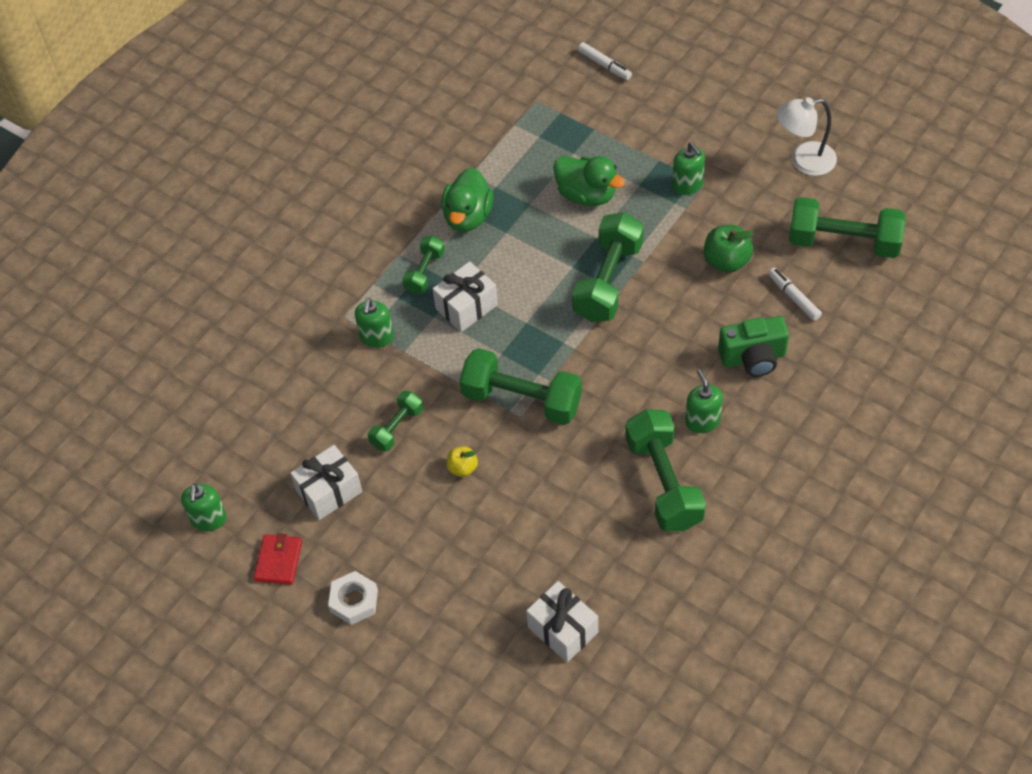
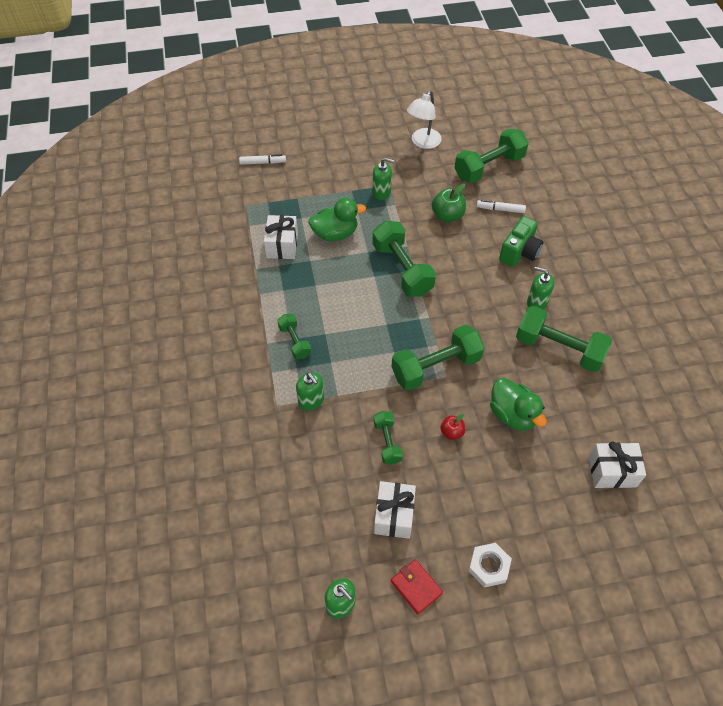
camera: 50 degrees left, 0 degrees up
white gift [433,261,498,332] -> white gift moved to [264,215,298,259]
green duck [441,168,493,232] -> green duck moved to [490,378,547,431]
yellow apple [446,446,478,477] -> red apple [440,414,465,440]

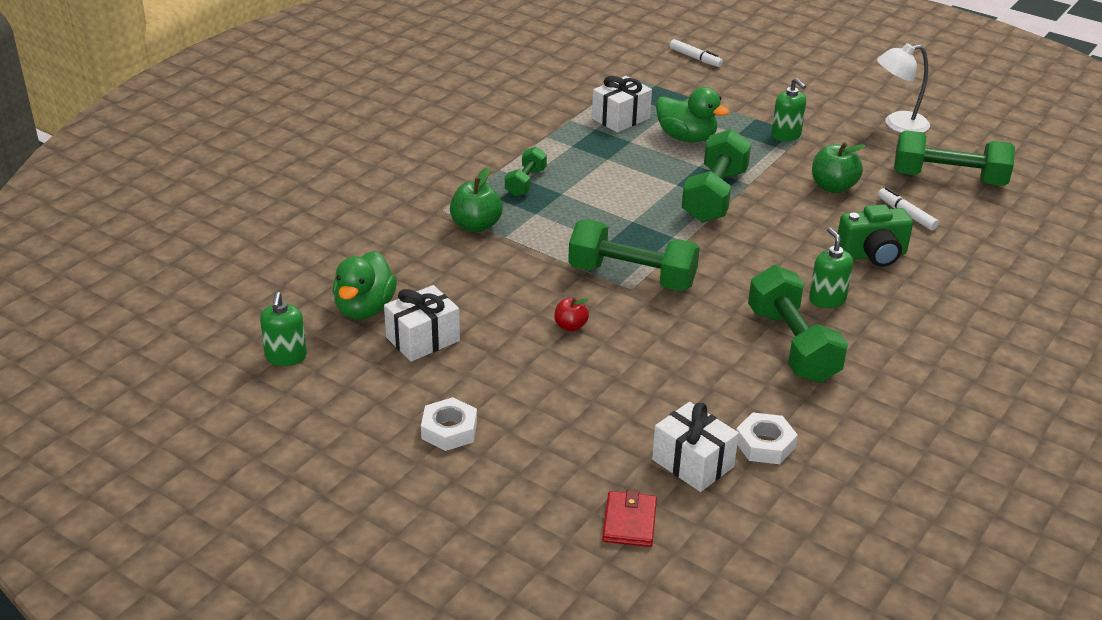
camera: 45 degrees right, 20 degrees down
green soap dispenser [296,372,324,411] -> green apple [450,168,503,233]
green dumbbell [373,411,403,465] -> none
red wallet [391,559,443,614] -> red wallet moved to [602,490,657,547]
green duck [490,378,547,431] -> green duck moved to [332,251,397,319]
none -> white nut [736,412,798,464]

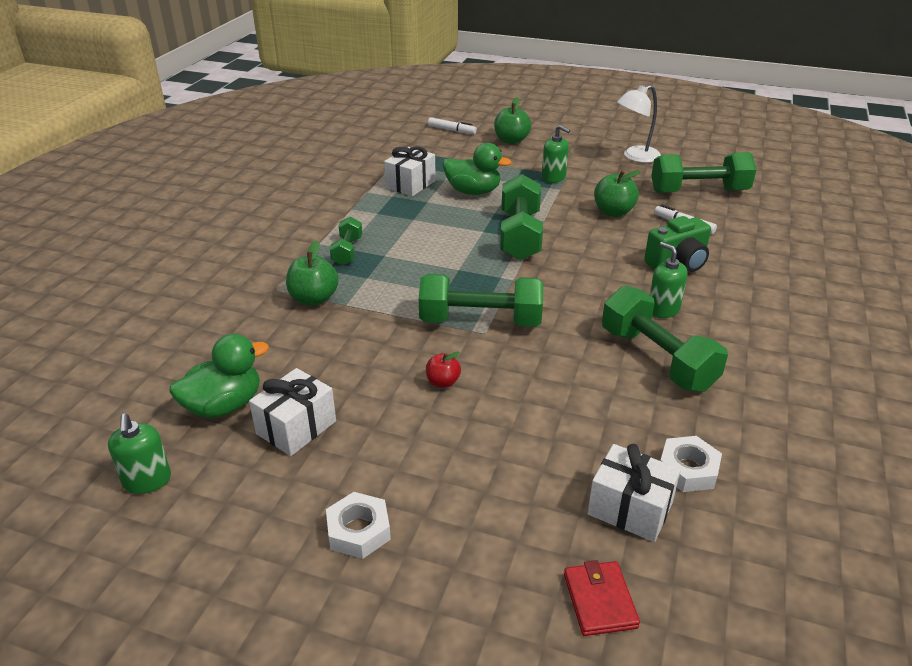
camera: 15 degrees left, 0 degrees up
green duck [332,251,397,319] -> green duck turned 120 degrees counterclockwise [169,334,269,418]
none -> green apple [494,97,531,144]

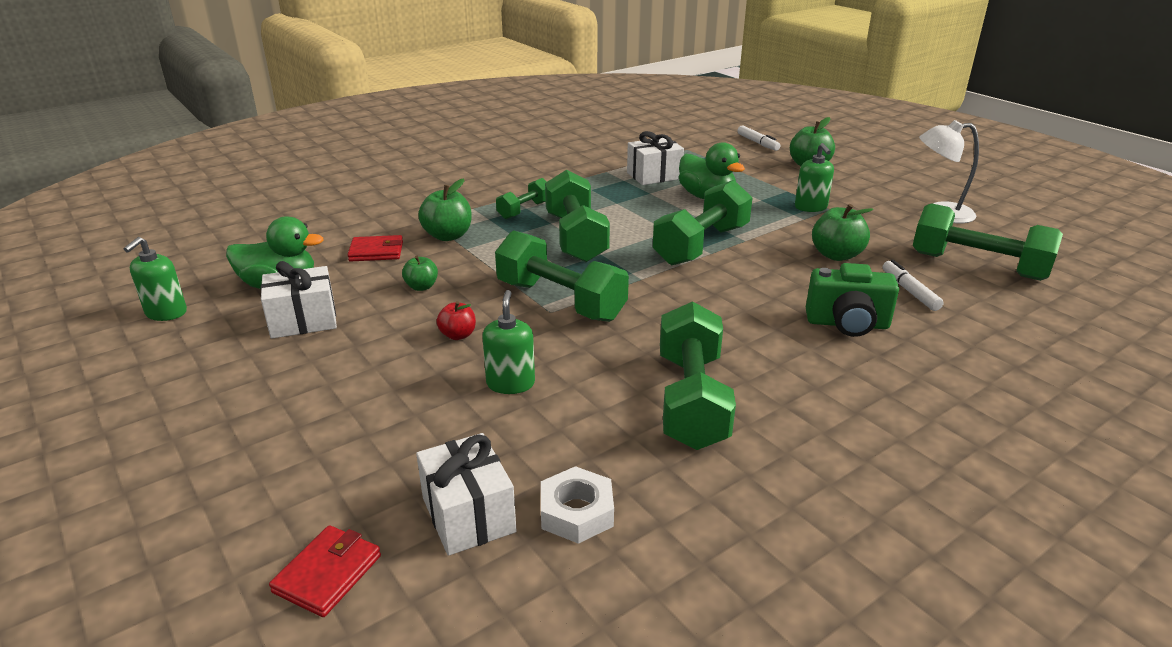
camera: 35 degrees right, 5 degrees down
white nut [326,492,391,559] -> none
green soap dispenser [650,242,688,318] -> green soap dispenser moved to [482,290,535,394]
none -> red wallet [347,235,403,262]
none -> green apple [402,256,438,291]
none -> green dumbbell [545,170,610,262]

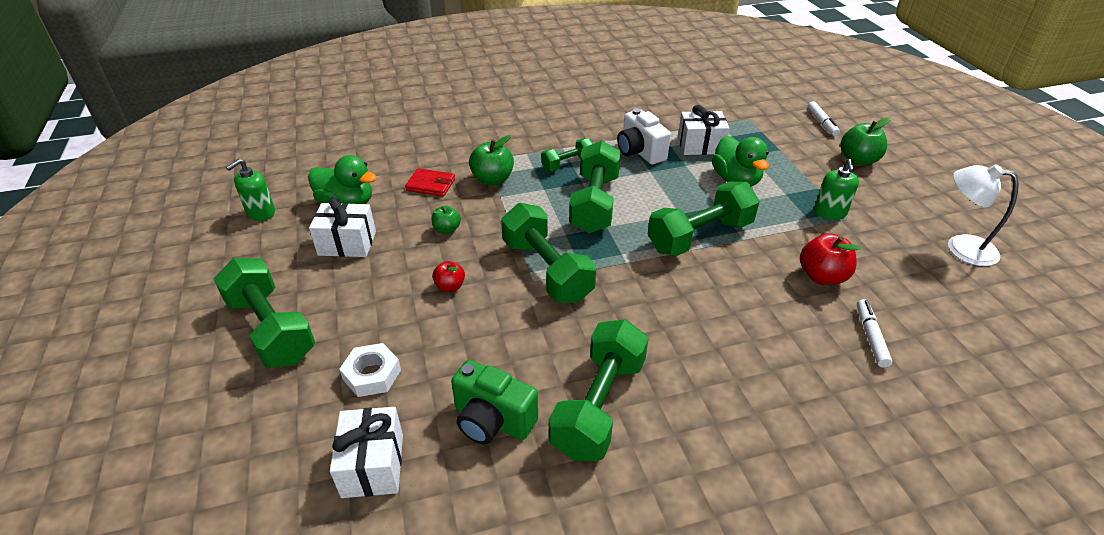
camera: 20 degrees right, 10 degrees up
red wallet [269,525,381,617] -> none
green soap dispenser [482,290,535,394] -> none
white nut [541,466,614,544] -> white nut moved to [339,343,401,397]
green camera [806,263,899,337] -> green camera moved to [451,360,538,444]
green apple [812,204,874,261] -> red apple [800,233,861,285]
green dumbbell [913,203,1063,281] -> green dumbbell moved to [213,258,315,368]
none -> white camera [617,108,671,164]

